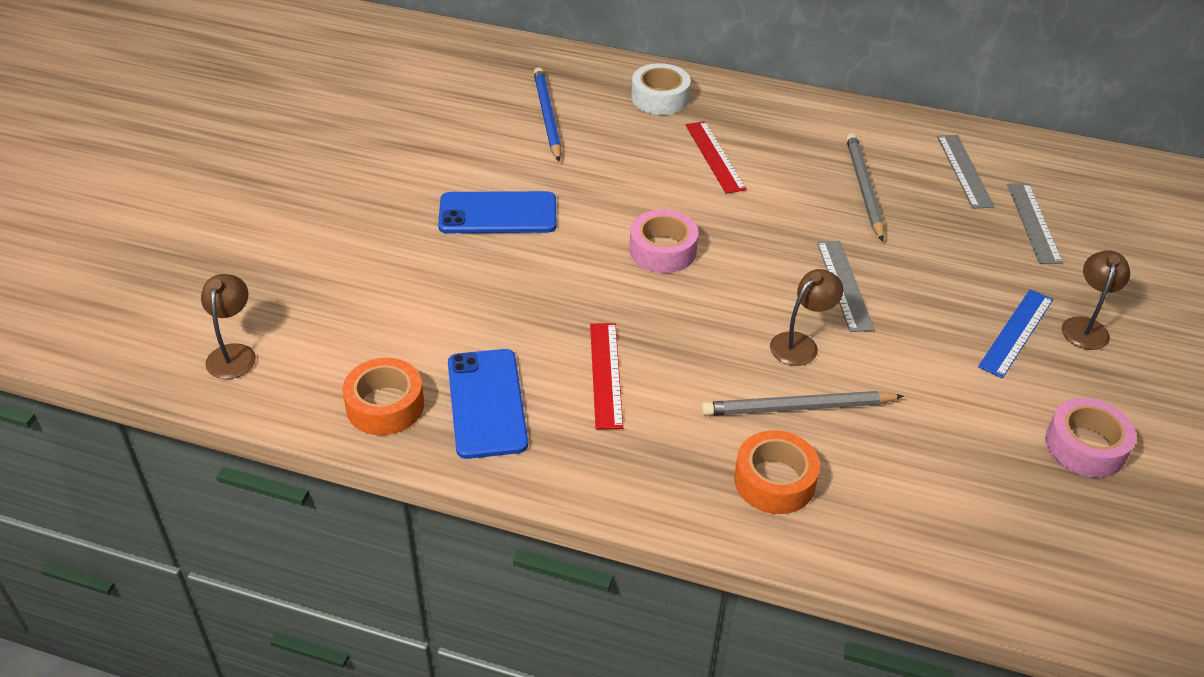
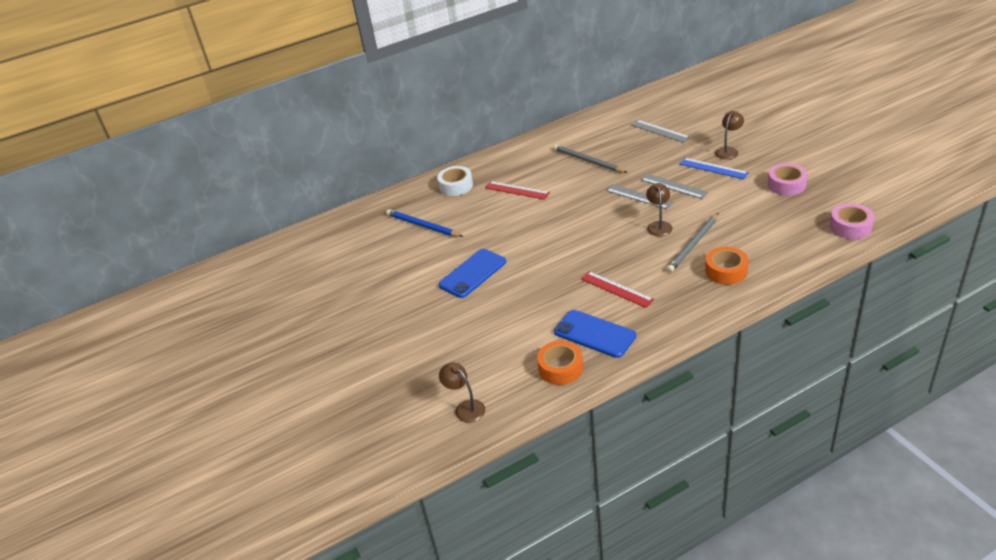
camera: 40 degrees left, 5 degrees down
pink tape [629,210,699,273] -> pink tape moved to [830,203,874,239]
grey ruler [937,135,995,209] -> grey ruler moved to [641,173,708,199]
blue ruler [978,289,1053,378] -> blue ruler turned 45 degrees counterclockwise [680,158,749,179]
brown lamp [1062,251,1130,350] -> brown lamp turned 60 degrees clockwise [715,111,744,159]

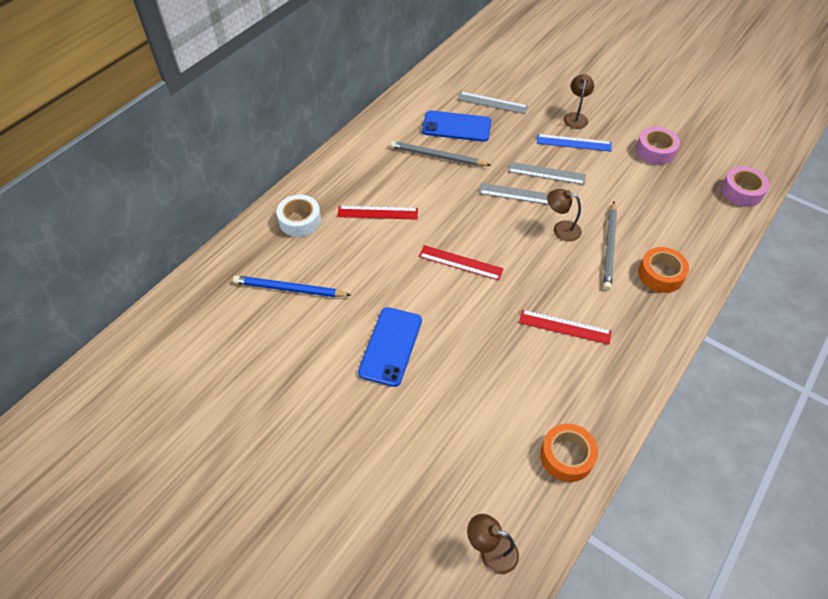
camera: 30 degrees left, 15 degrees up
blue phone [554,310,636,358] -> blue phone moved to [422,110,491,142]
brown lamp [646,183,673,236] -> brown lamp turned 45 degrees counterclockwise [547,189,582,242]
none -> red ruler [419,245,504,280]

